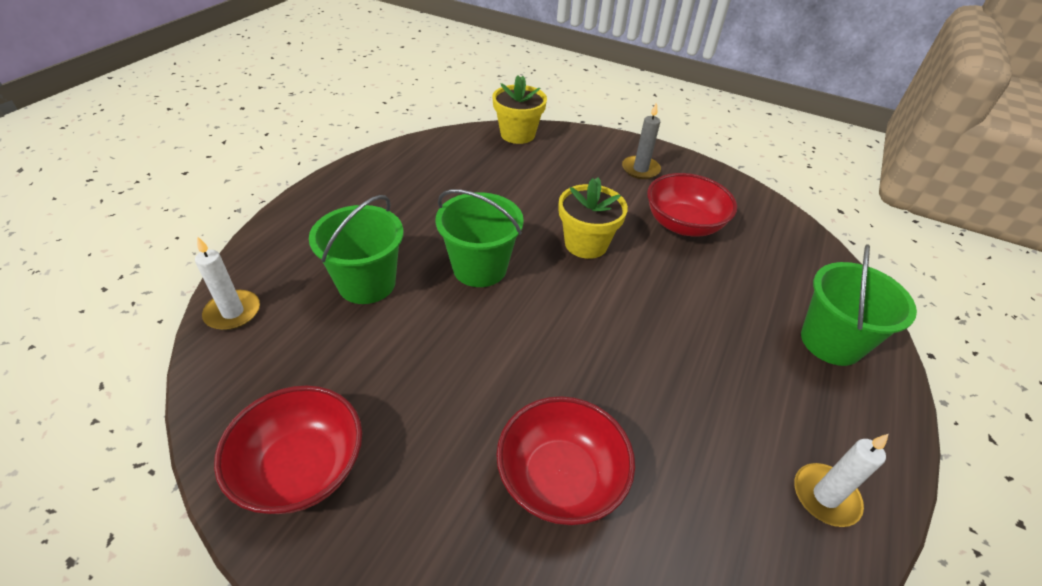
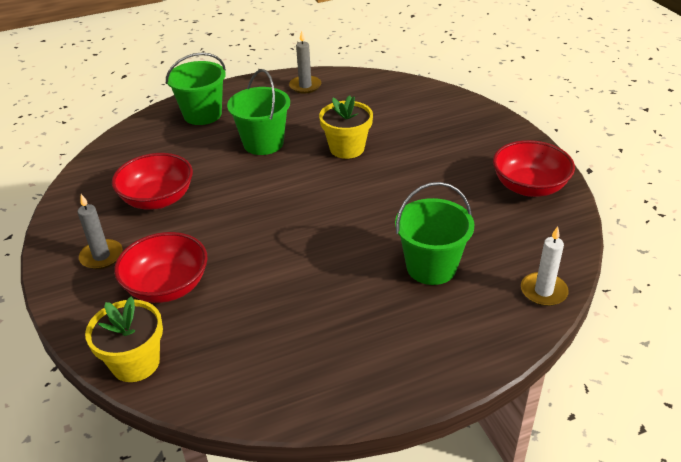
camera: 135 degrees left, 5 degrees down
green bucket [436,189,524,287] -> green bucket moved to [227,69,290,155]
red bowl [496,396,635,525] -> red bowl moved to [114,232,208,303]
yellow flower pot [559,177,628,259] -> yellow flower pot moved to [319,96,373,159]
white candle [794,434,888,527] -> grey candle [289,30,321,94]

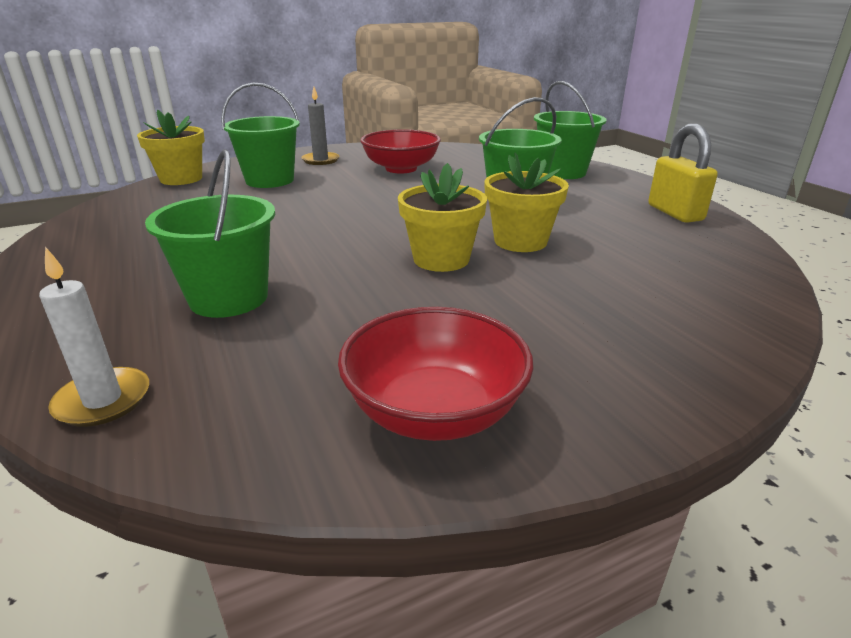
camera: 85 degrees right, 10 degrees down
red bowl [114,232,208,303] -> green bucket [221,83,300,188]
grey candle [289,30,321,94] -> yellow padlock [648,124,718,223]
none -> yellow flower pot [398,163,487,272]

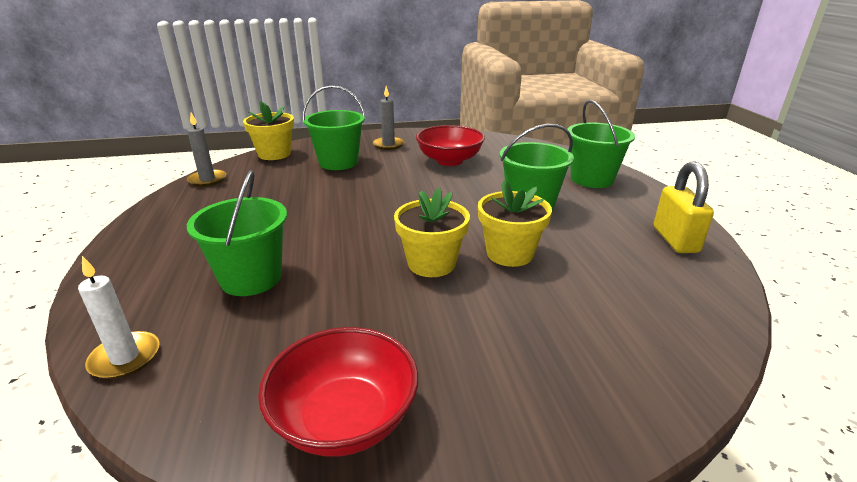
camera: 15 degrees right, 0 degrees up
none -> grey candle [187,113,227,187]

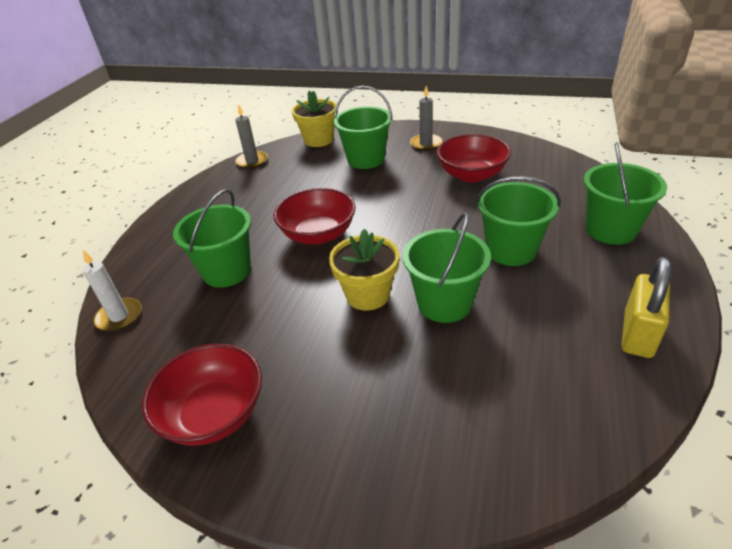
camera: 30 degrees right, 10 degrees up
yellow flower pot [478,180,552,267] -> green bucket [403,212,491,323]
none -> red bowl [274,188,356,245]

